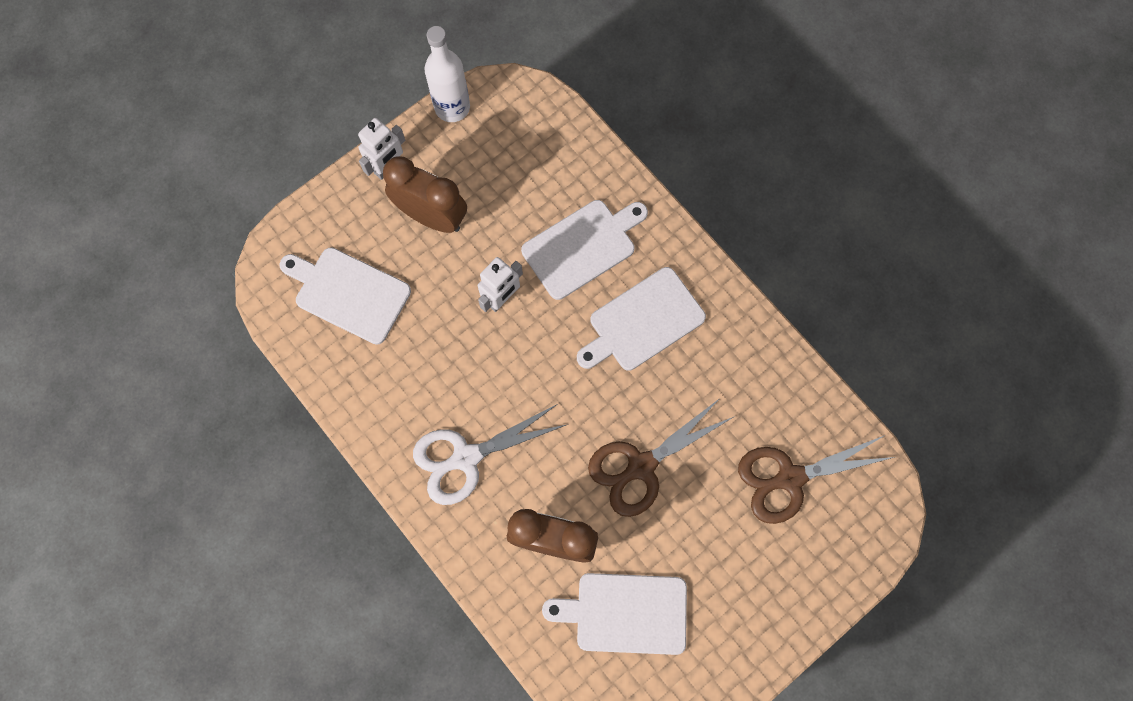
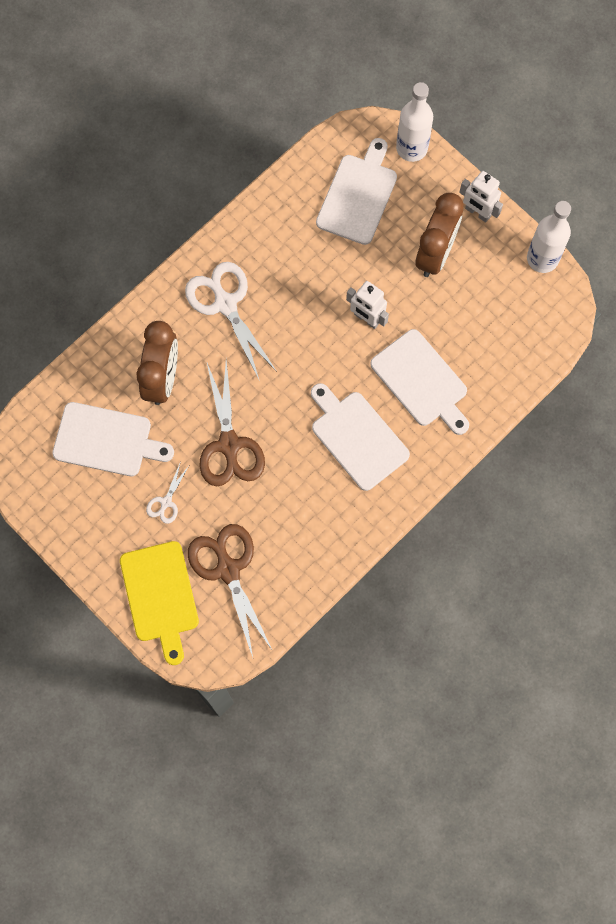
camera: 85 degrees right, 0 degrees up
white cutting board [542,573,687,655] -> white cutting board turned 105 degrees clockwise [52,402,174,476]
brown scissors [588,398,735,517] -> brown scissors turned 150 degrees counterclockwise [200,360,265,486]
none -> yellow cutting board [120,541,199,665]
none -> white scissors [146,461,189,524]
none -> white bottle [396,82,433,162]

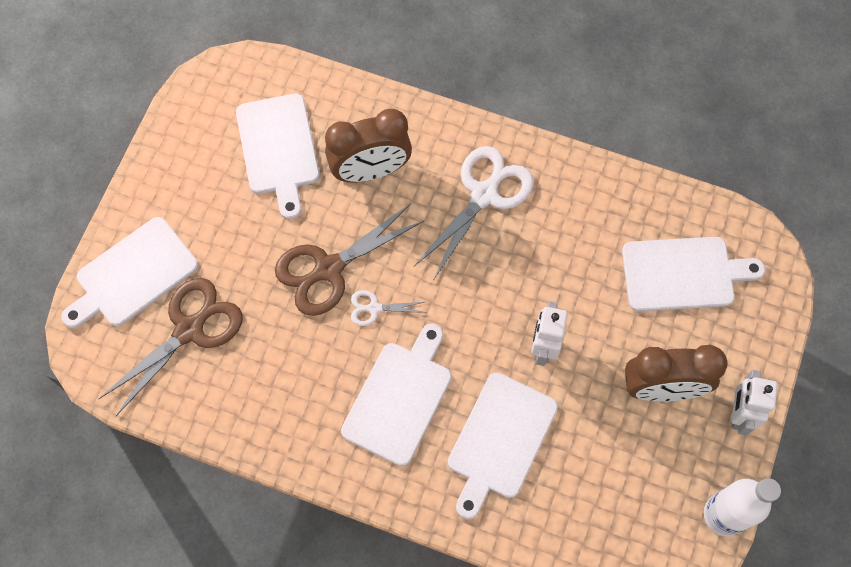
camera: 65 degrees right, 5 degrees down
yellow cutting board [120,541,199,665] -> white cutting board [62,217,198,328]
white scissors [146,461,189,524] -> white scissors moved to [351,290,427,326]
white bottle [396,82,433,162] -> none

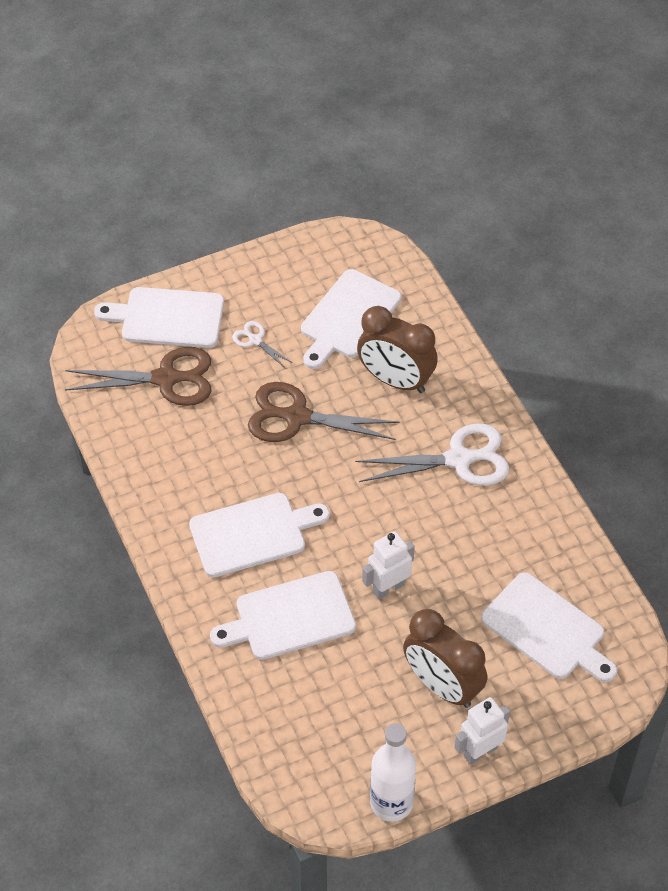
camera: 45 degrees right, 15 degrees down
white scissors [351,290,427,326] -> white scissors moved to [232,321,293,369]

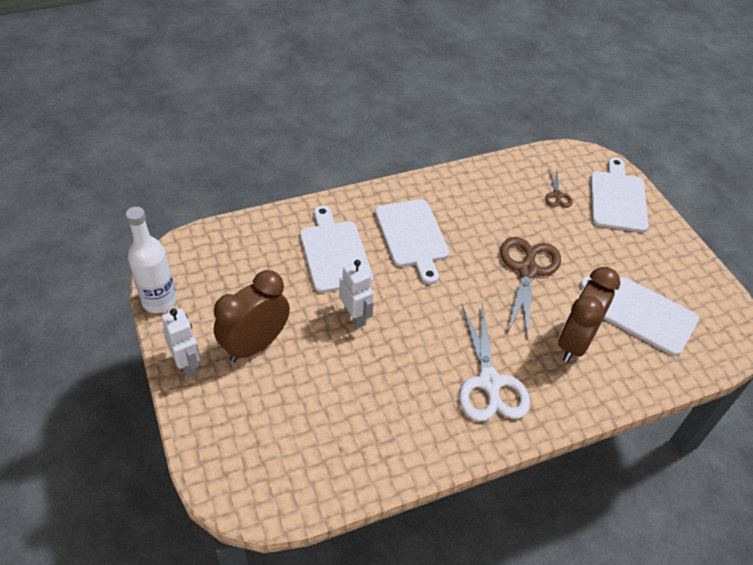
camera: 90 degrees right, 5 degrees down
brown scissors [65,347,212,406] -> brown scissors [545,169,573,207], size x0.48
white scissors [232,321,293,369] -> none
white cutting board [481,572,617,682] -> none

